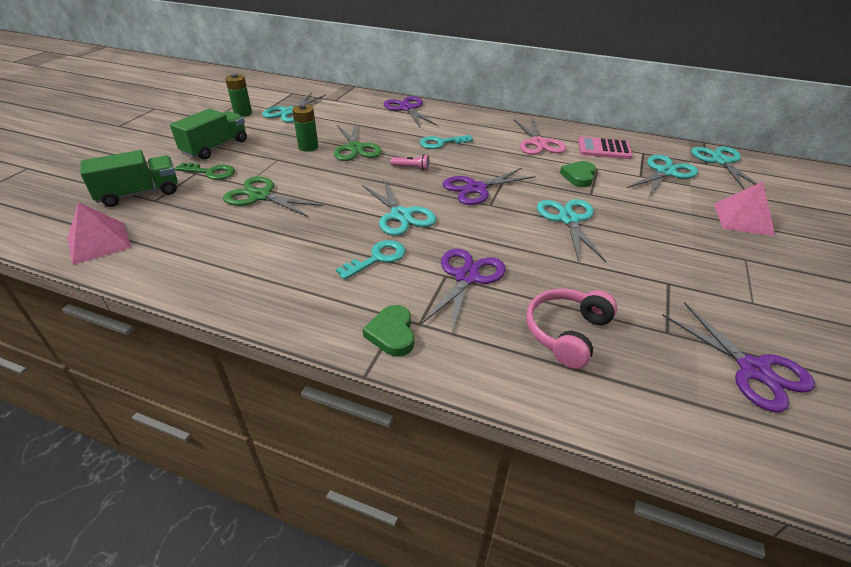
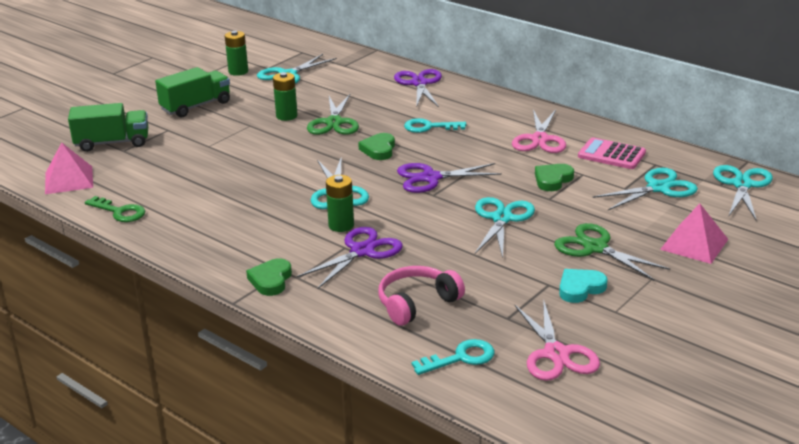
camera: 20 degrees right, 10 degrees down
green key [175,163,235,180] -> green key moved to [85,196,145,222]
green scissors [223,176,324,217] -> green scissors moved to [554,223,670,280]
turquoise key [336,240,406,280] -> turquoise key moved to [412,339,495,375]
pink flashlight [391,154,430,171] -> green heart [358,133,395,160]
purple scissors [662,302,815,412] -> pink scissors [514,299,600,381]
none -> green battery [326,175,354,232]
none -> turquoise heart [559,269,608,303]

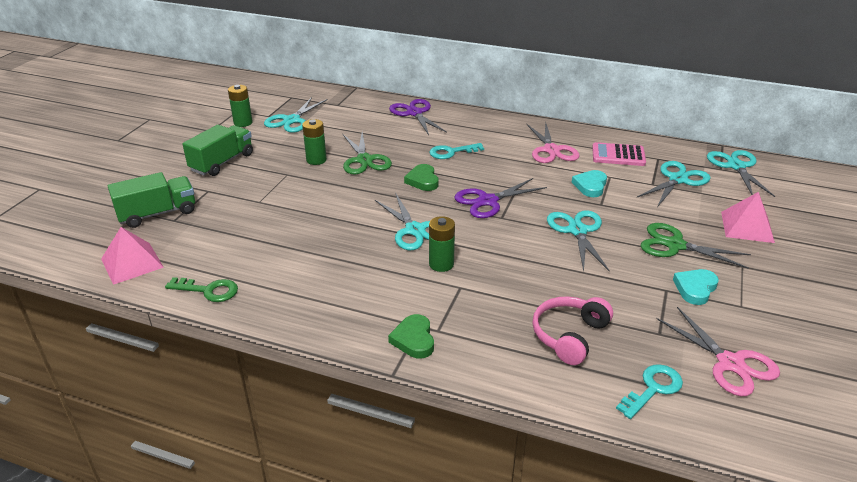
camera: 20 degrees left, 5 degrees up
purple scissors [297,227,403,289] -> none
green heart [535,164,574,191] -> turquoise heart [572,170,607,197]

